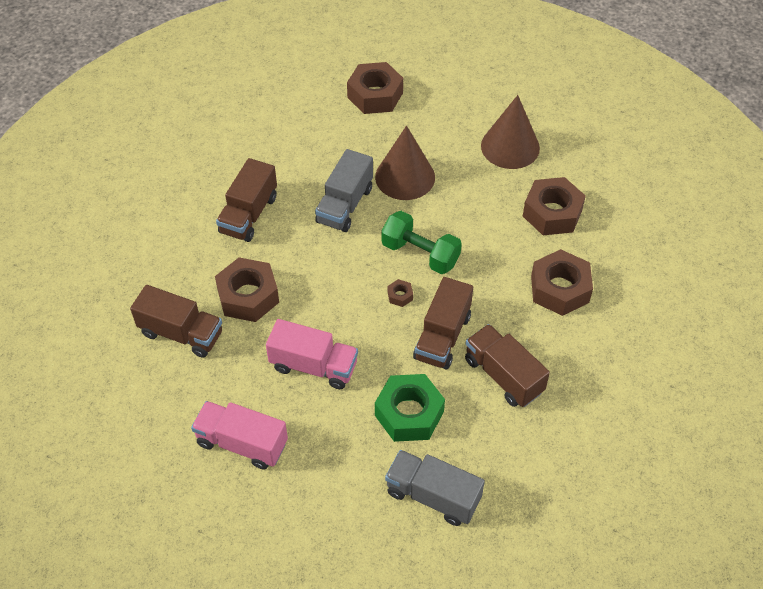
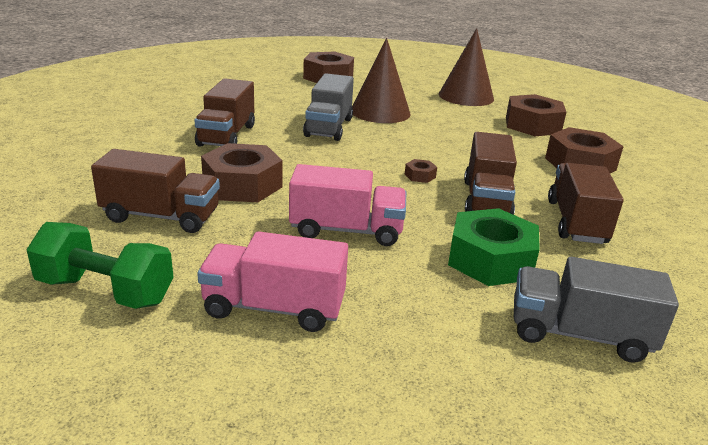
camera: 15 degrees left, 25 degrees down
green dumbbell [381,211,462,274] -> green dumbbell moved to [26,222,174,309]
brown truck [465,324,550,407] -> brown truck turned 60 degrees clockwise [548,163,624,244]

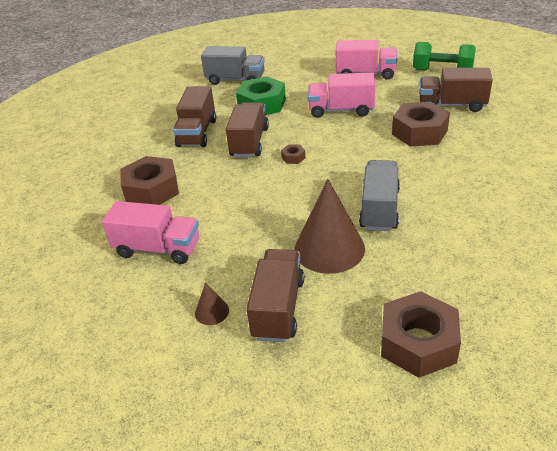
camera: 175 degrees left, 10 degrees up
brown truck [195,78,255,147] -> brown truck moved to [247,249,304,342]
brown cone [439,28,494,106] -> brown cone [195,282,229,325], size x0.45
brown nut [506,94,566,136] -> pink truck [102,201,199,264]

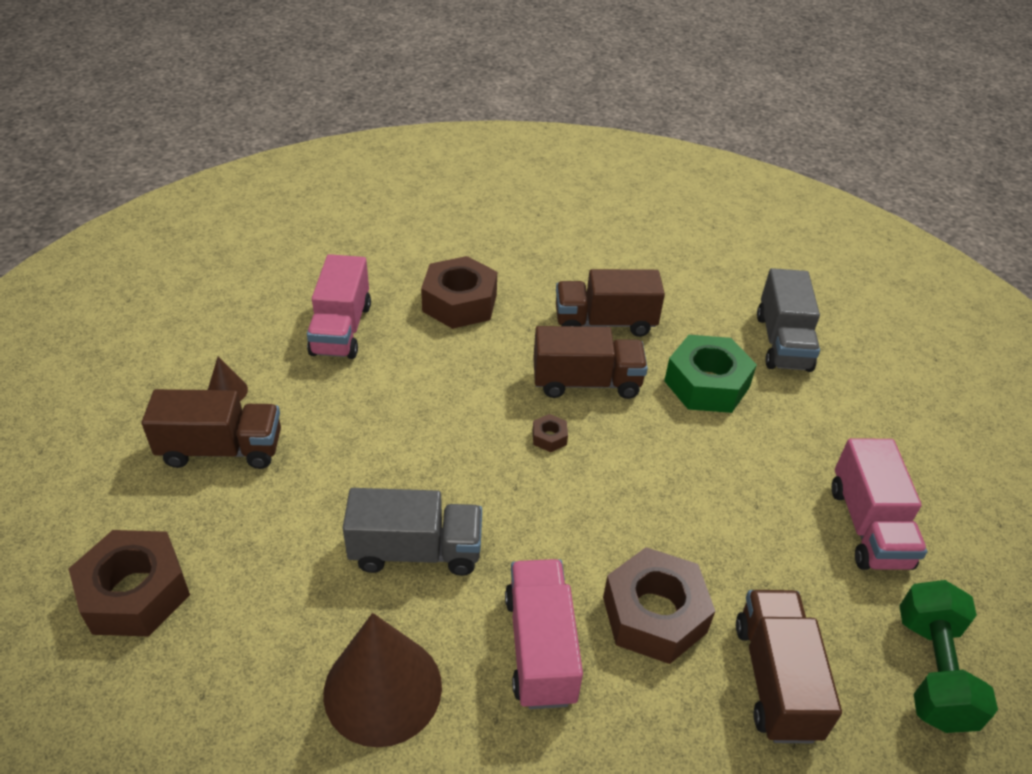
camera: 75 degrees right, 5 degrees up
brown cone [295,179,365,274] -> brown cone moved to [323,613,442,747]
pink truck [308,72,375,118] -> pink truck moved to [505,559,583,709]

